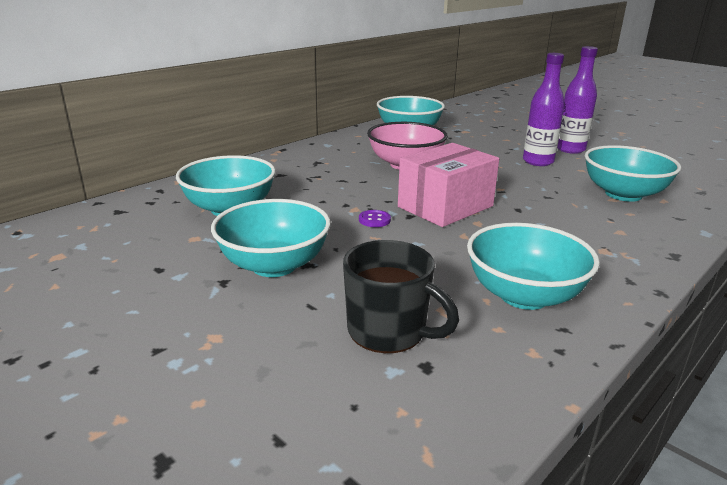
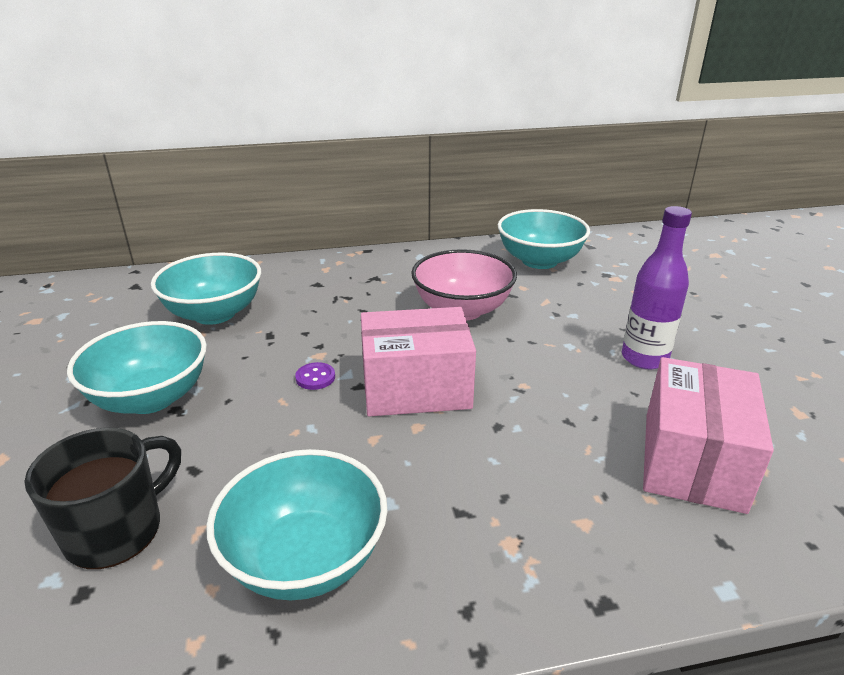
camera: 35 degrees right, 5 degrees up
black mug [343,240,459,353] -> black mug turned 120 degrees counterclockwise [24,427,181,569]
purple bottle [557,46,598,154] -> none
turquoise bowl [585,145,682,202] -> pink box [643,357,774,514]

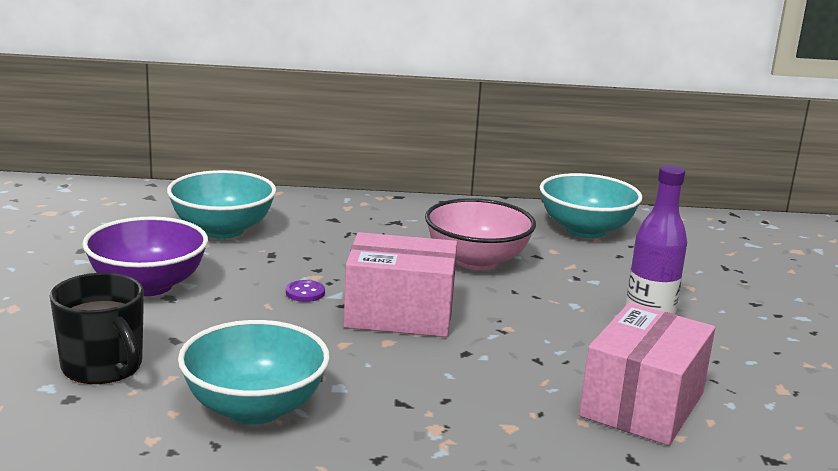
camera: 10 degrees right, 10 degrees down
black mug [24,427,181,569] -> black mug turned 90 degrees clockwise [50,273,144,384]
turquoise bowl [67,321,207,414] -> purple bowl [82,217,208,296]

